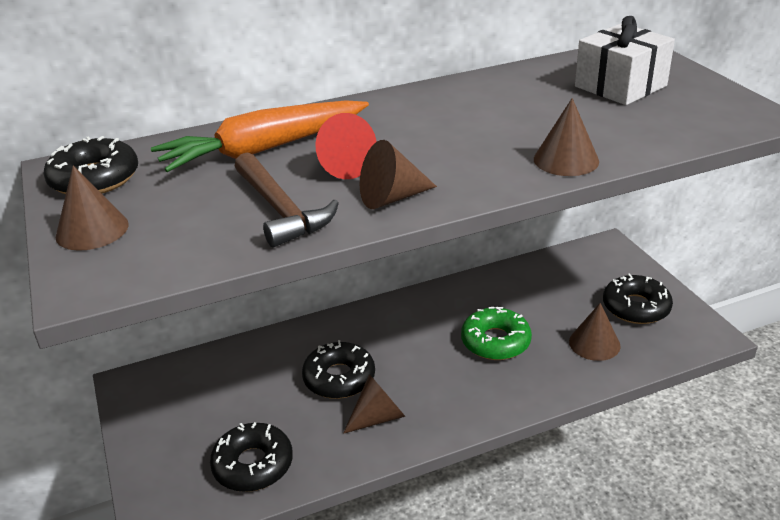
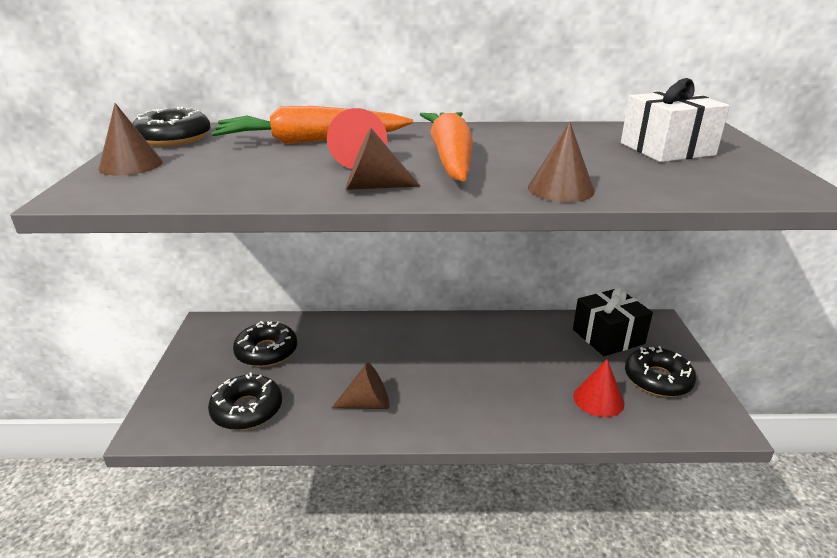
camera: 20 degrees right, 5 degrees down
brown hammer [234,152,339,248] -> none
black donut [302,340,375,399] -> black donut moved to [233,321,297,367]
green donut [461,307,532,360] -> none
brown cone [569,303,621,361] -> red cone [573,359,624,417]
none -> orange carrot [420,112,473,182]
none -> black gift [573,287,653,356]

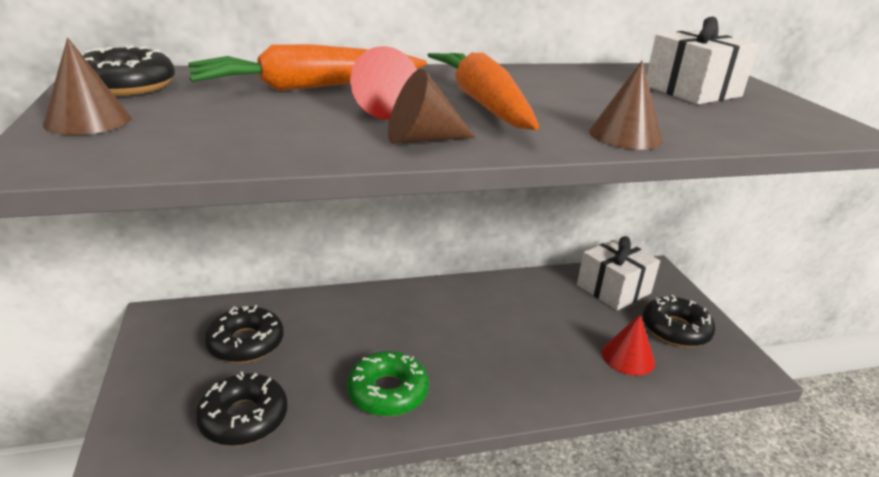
camera: 15 degrees left, 0 degrees up
brown cone [332,363,389,409] -> green donut [347,351,429,417]
black gift [573,287,653,356] -> white gift [577,236,660,311]

